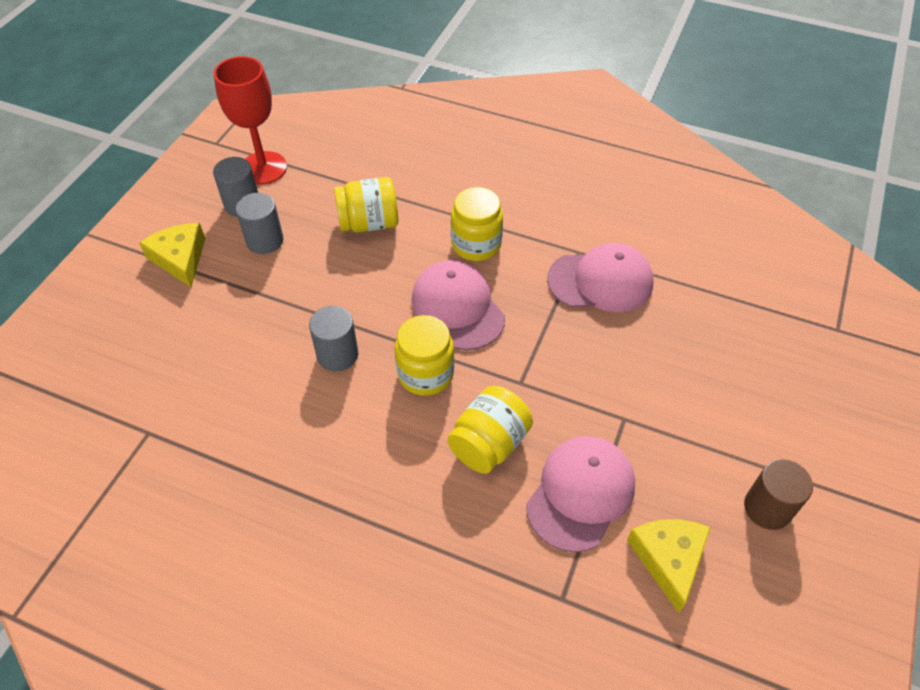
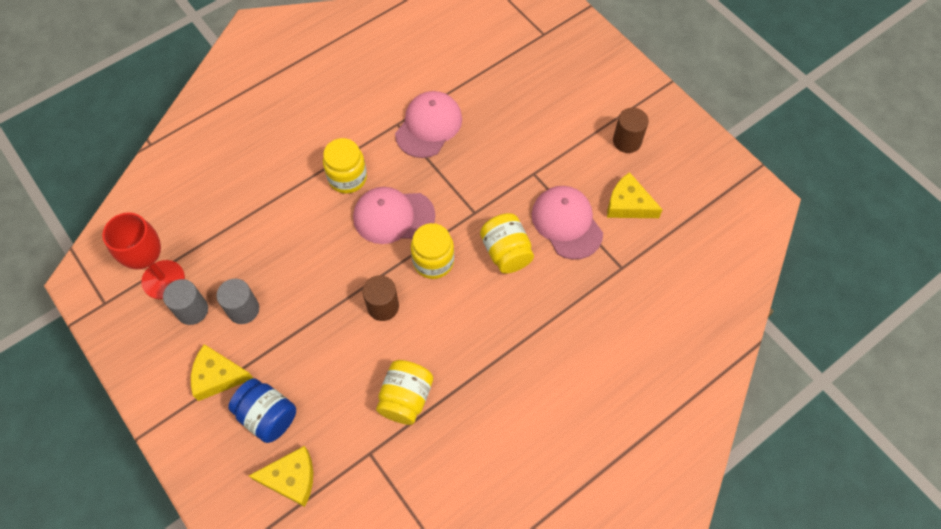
camera: 60 degrees left, 10 degrees up
grey cylinder [309,306,358,371] -> brown cylinder [363,275,399,321]
yellow jar [334,177,398,233] -> yellow jar moved to [376,360,433,425]
none -> blue jar [228,378,296,443]
none -> yellow cheese [249,446,313,507]

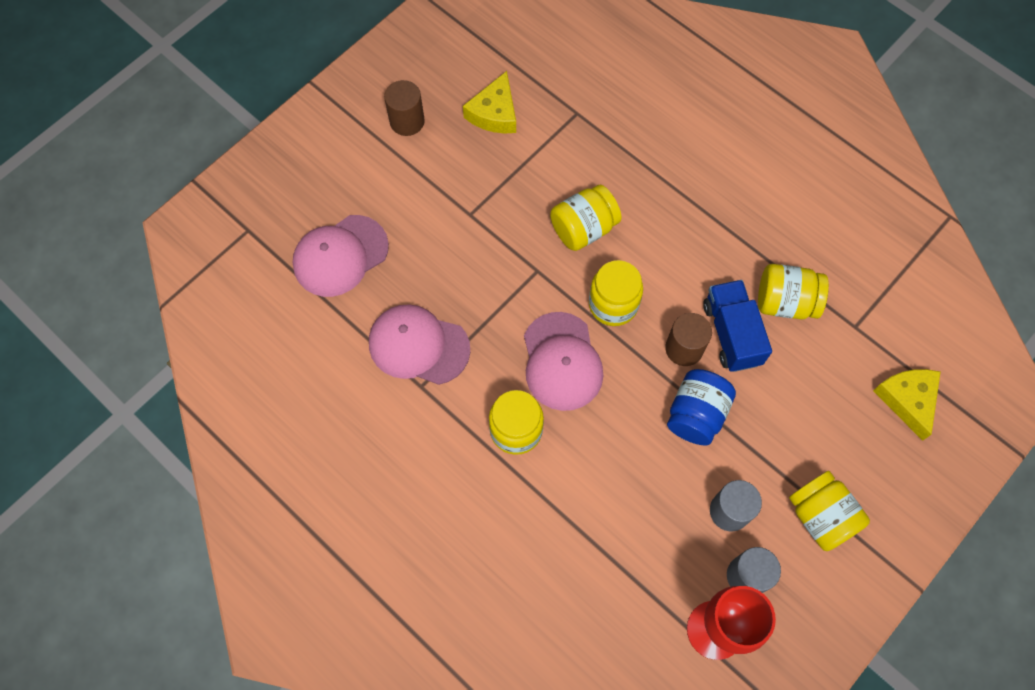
camera: 100 degrees left, 5 degrees up
yellow cheese [191,344,253,401] -> yellow jar [789,471,870,551]
blue jar [228,378,296,443] -> blue jar moved to [667,369,736,445]
pink cap [531,186,603,260] -> pink cap moved to [292,215,389,297]
none -> blue truck [703,280,772,372]

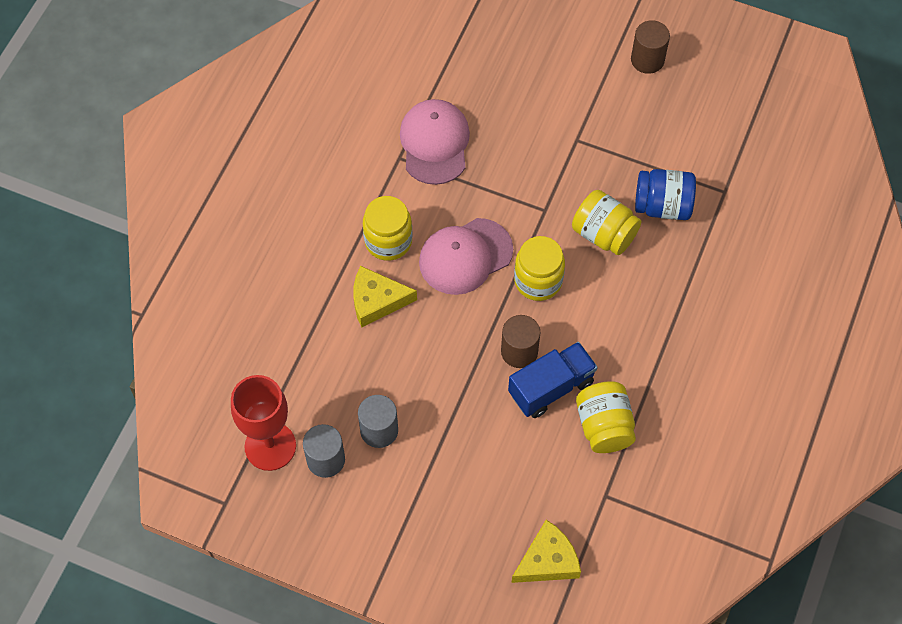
camera: 70 degrees right, 5 degrees down
pink cap [292,215,389,297] -> none
yellow cheese [463,71,516,133] -> yellow cheese moved to [354,266,417,328]
blue jar [667,369,736,445] -> blue jar moved to [635,169,696,220]
yellow jar [789,471,870,551] -> none

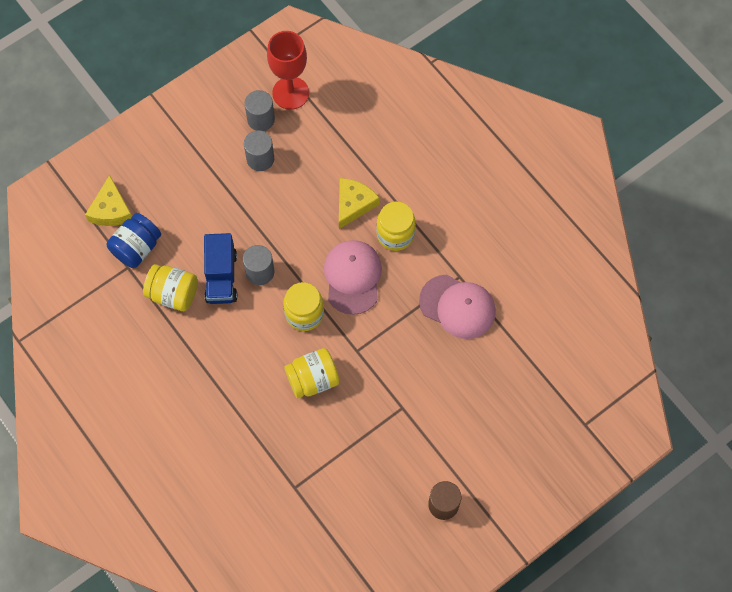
camera: 120 degrees right, 5 degrees up
brown cylinder [501,315,540,368] -> grey cylinder [243,245,274,285]
blue jar [635,169,696,220] -> blue jar moved to [107,213,161,268]

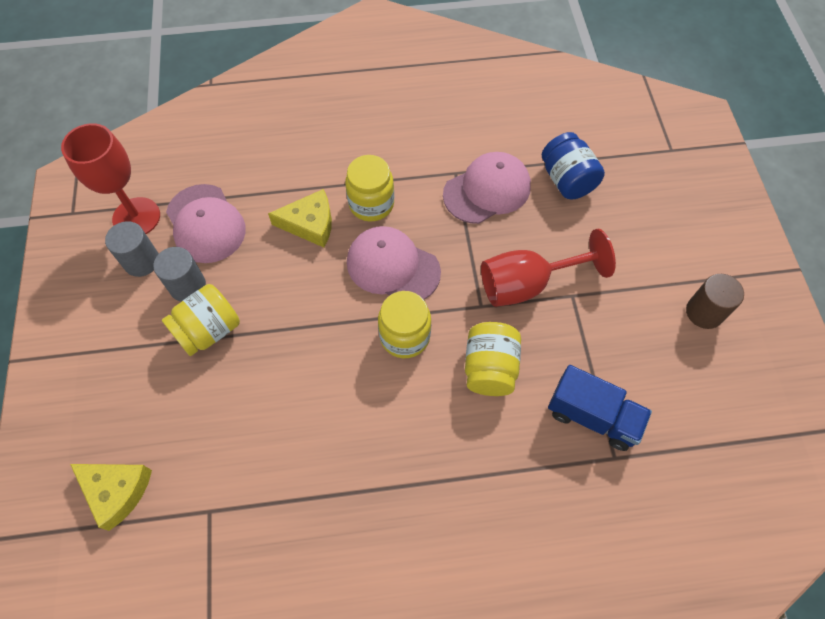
camera: 60 degrees left, 5 degrees down
blue jar [107,213,161,268] -> blue jar moved to [542,132,605,199]
yellow jar [143,264,198,311] -> yellow jar moved to [162,284,240,356]
blue truck [204,233,238,304] -> blue truck moved to [548,365,652,451]
grey cylinder [243,245,274,285] -> none
yellow cheese [339,178,380,229] -> yellow cheese turned 120 degrees clockwise [268,189,332,247]
none -> pink cap [166,184,246,263]
none -> red goblet [481,229,616,307]

